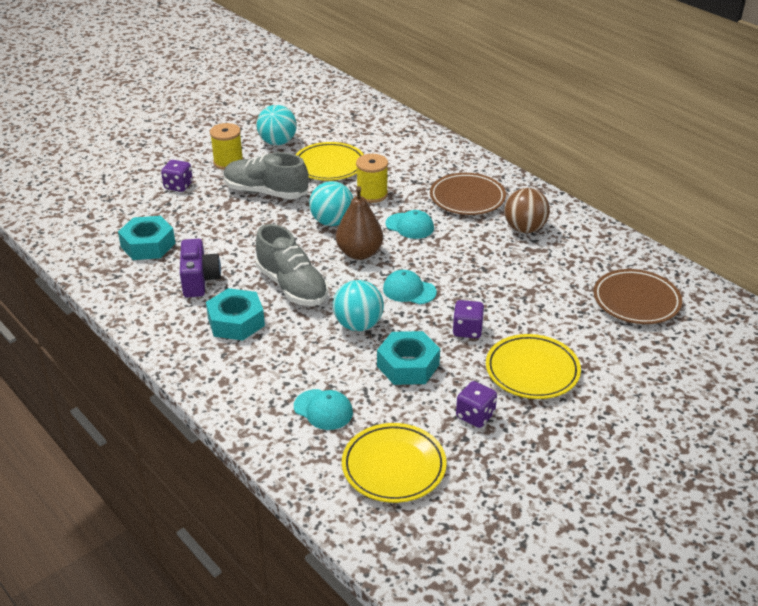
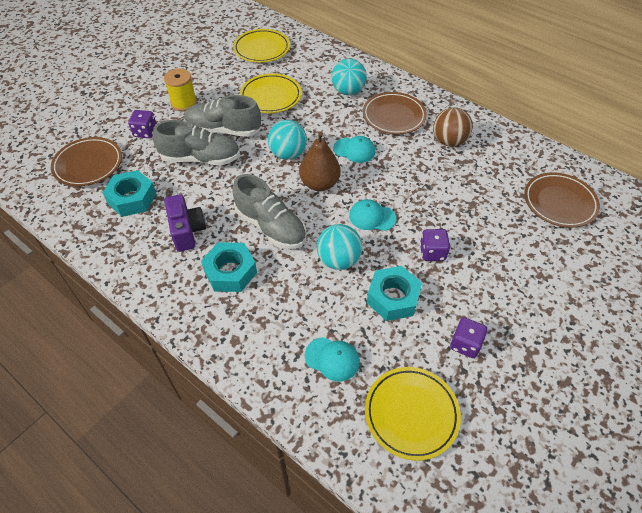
camera: 10 degrees left, 15 degrees up
turquoise ball [256,105,297,145] -> turquoise ball moved to [331,58,367,95]
yellow spool [356,154,388,203] -> none
yellow plate [486,334,581,399] -> yellow plate moved to [233,29,290,63]
none -> brown plate [51,137,122,186]
none -> grey shoe [153,120,240,166]

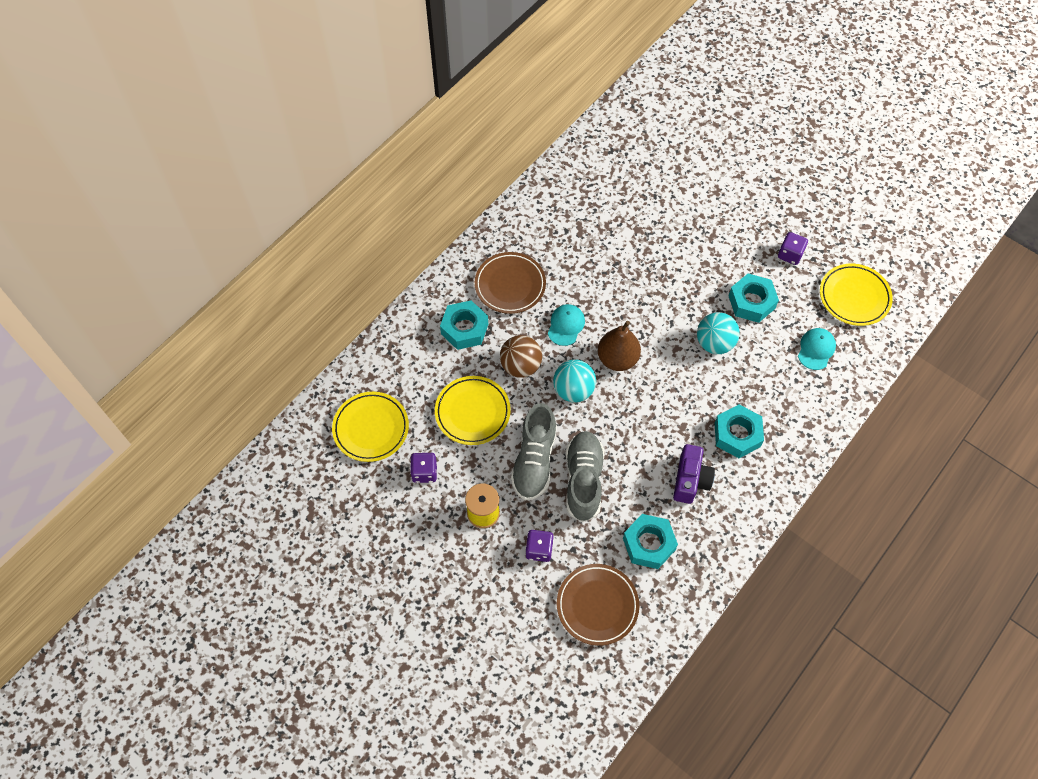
camera: 90 degrees left, 10 degrees up
purple camera [165,194,206,252] -> purple camera turned 120 degrees clockwise [673,444,715,504]
grey shoe [232,174,306,249] -> none
turquoise ball [331,58,367,95] -> turquoise nut [440,301,488,350]
turquoise cap [349,199,396,231] -> none
purple dice [420,229,450,261] -> purple dice moved to [410,453,437,483]
brown ball [433,107,473,147] -> brown ball moved to [500,335,542,378]
brown plate [524,172,600,228] -> none

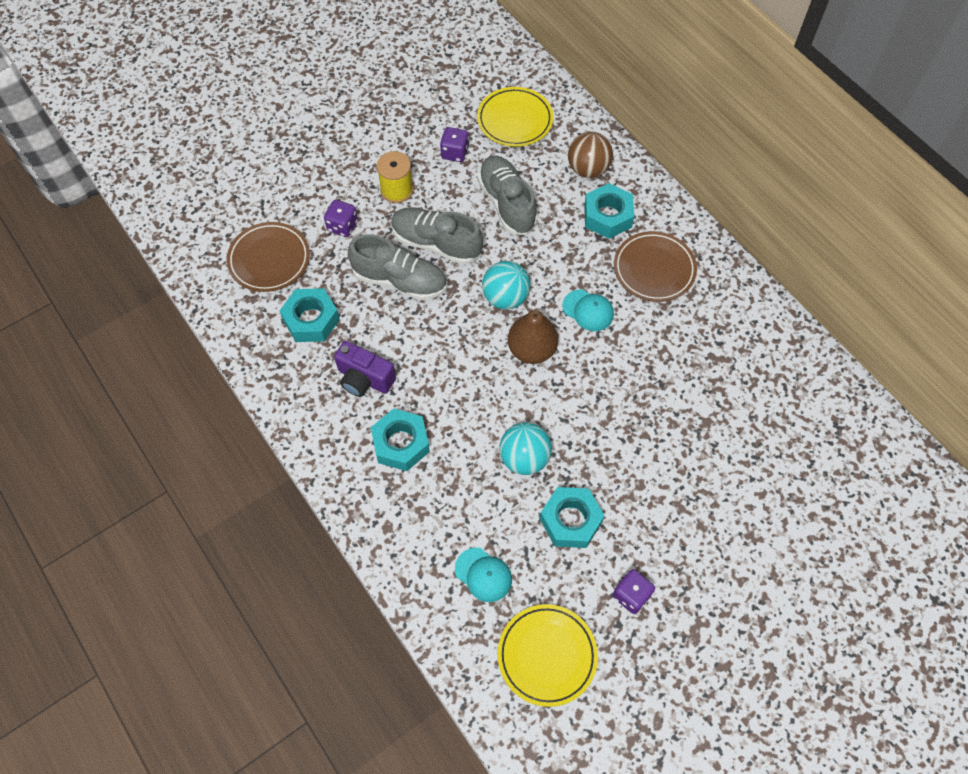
camera: 105 degrees right, 0 degrees up
yellow plate [435,376,511,445] -> grey shoe [478,155,538,235]
brown ball [500,335,542,378] -> brown ball moved to [568,132,613,178]

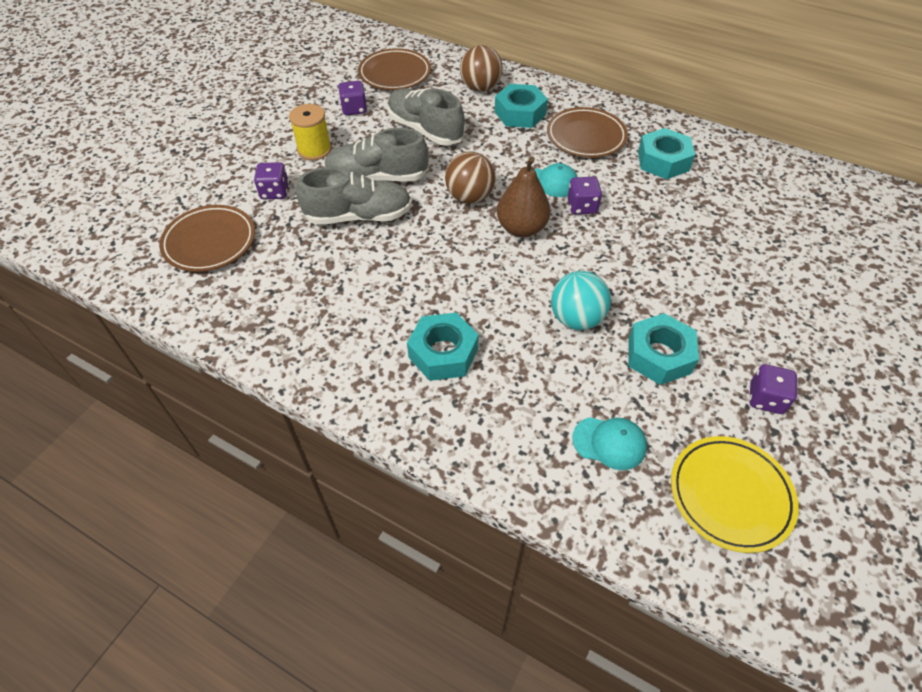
camera: 25 degrees left, 10 degrees down
turquoise nut [280,288,340,342] -> turquoise nut moved to [638,128,695,179]
purple camera [334,341,396,397] -> none
yellow plate [477,87,553,147] -> brown plate [358,48,431,90]
turquoise ball [482,261,530,310] -> brown ball [445,152,496,204]
none -> purple dice [567,177,602,215]

